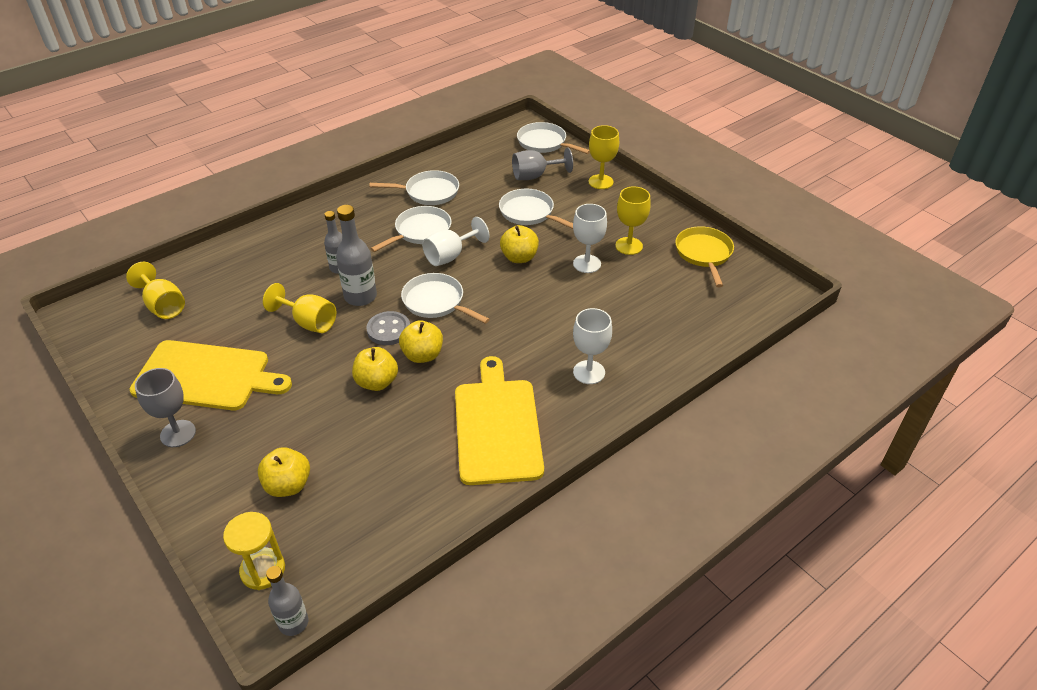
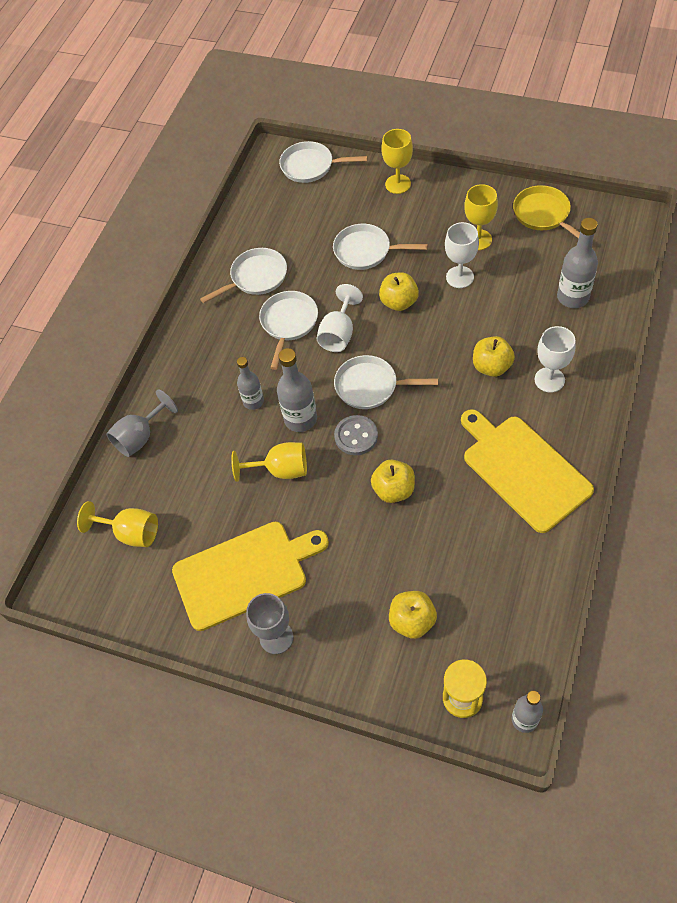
camera: 25 degrees left, 15 degrees up
yellow apple [399,320,443,363] -> yellow apple moved to [473,336,515,377]
grey goblet [512,148,573,180] -> grey goblet moved to [106,390,178,457]
none -> grey bottle [557,218,598,308]

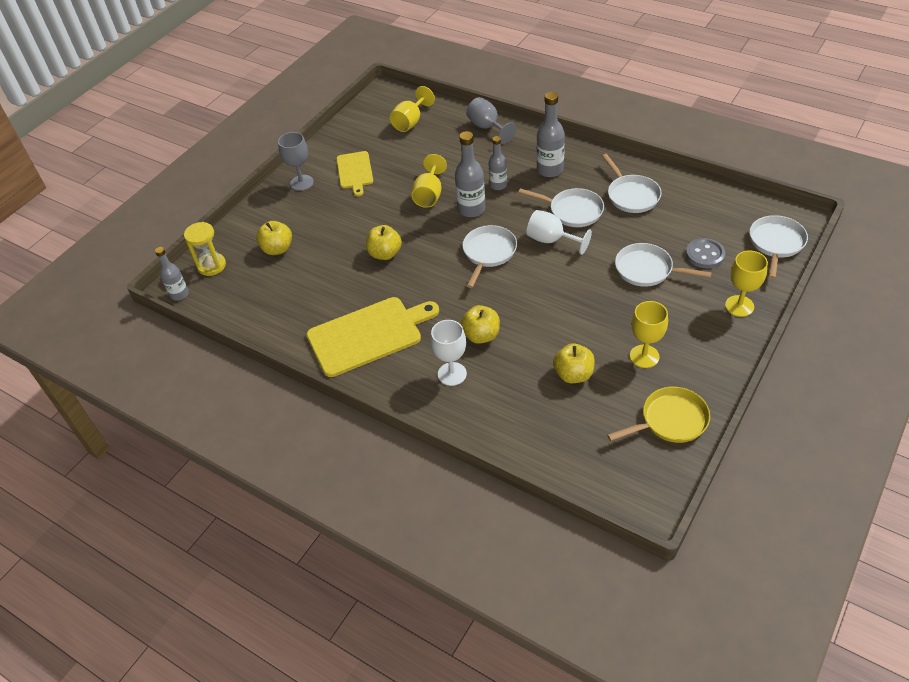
camera: 100 degrees right, 10 degrees down
yellow cutting board [172,522,329,631] -> yellow cutting board [336,151,373,196], size x0.59
white pan [333,224,428,270] -> white pan turned 90 degrees counterclockwise [615,243,712,287]
grey button [334,415,378,455] -> grey button moved to [686,238,725,268]
yellow apple [379,272,419,311] -> yellow apple moved to [553,343,595,383]
white goblet [445,222,479,288] -> none
grey bottle [557,218,598,308] -> grey bottle moved to [536,92,565,177]

